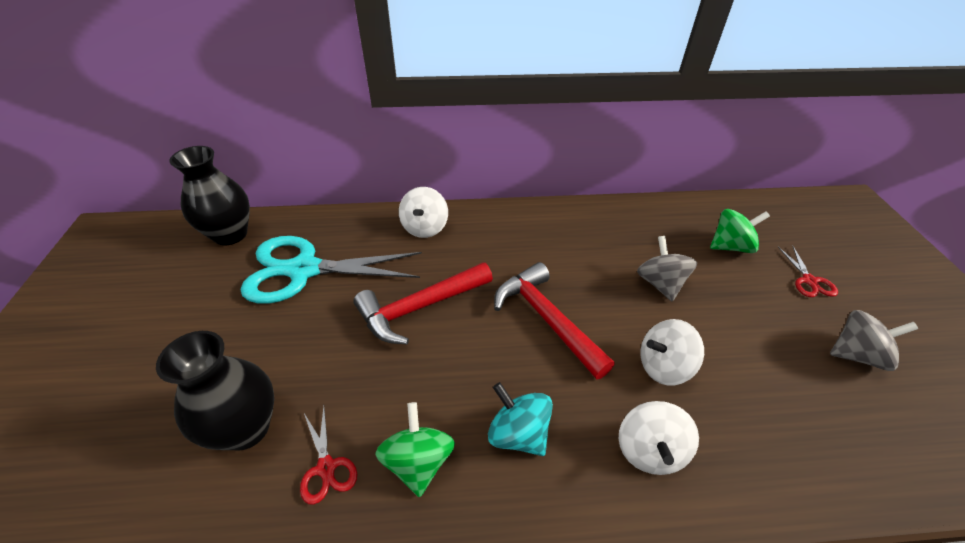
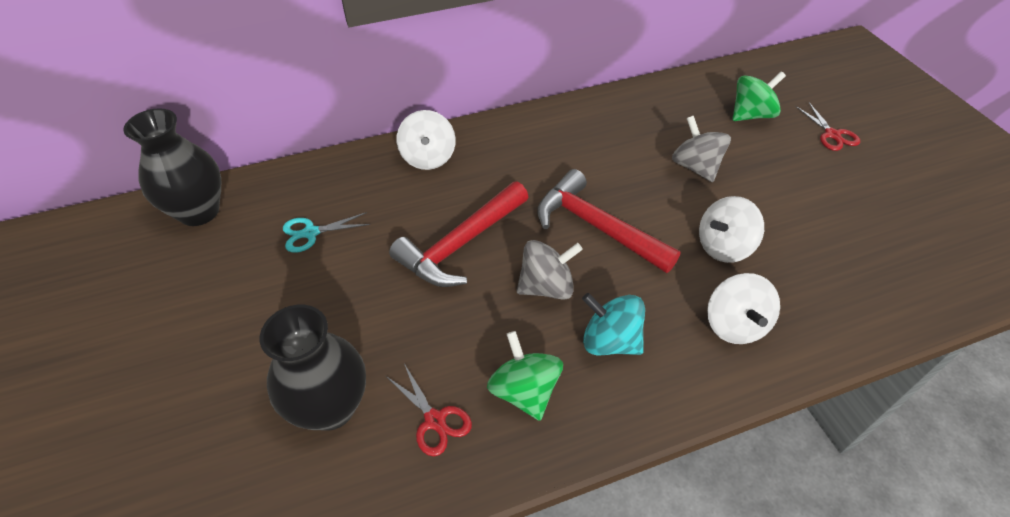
camera: 15 degrees left, 5 degrees up
turquoise scissors [241,236,422,304] -> turquoise scissors [283,212,370,253], size x0.43
grey spinning top [830,310,918,371] -> grey spinning top moved to [517,240,583,300]

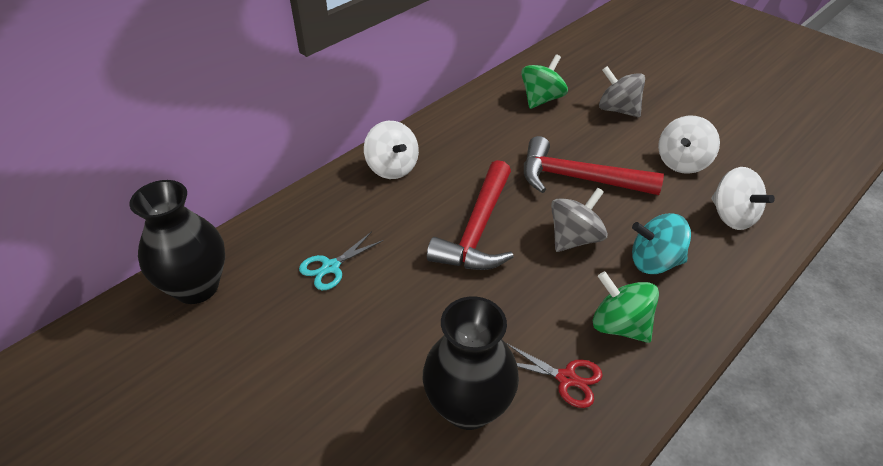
camera: 25 degrees left, 5 degrees down
green spinning top [732,71,786,121] -> green spinning top moved to [521,54,568,109]
red scissors [795,103,860,151] -> none

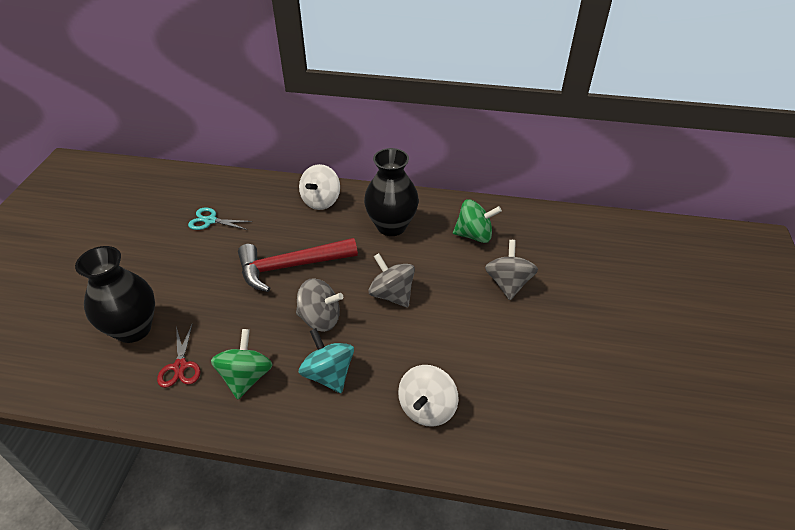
camera: 55 degrees right, 0 degrees up
black vase [129,180,225,304] -> black vase moved to [364,148,419,236]
red hammer [524,136,664,195] -> grey spinning top [368,253,415,307]
white spinning top [658,116,720,174] -> none

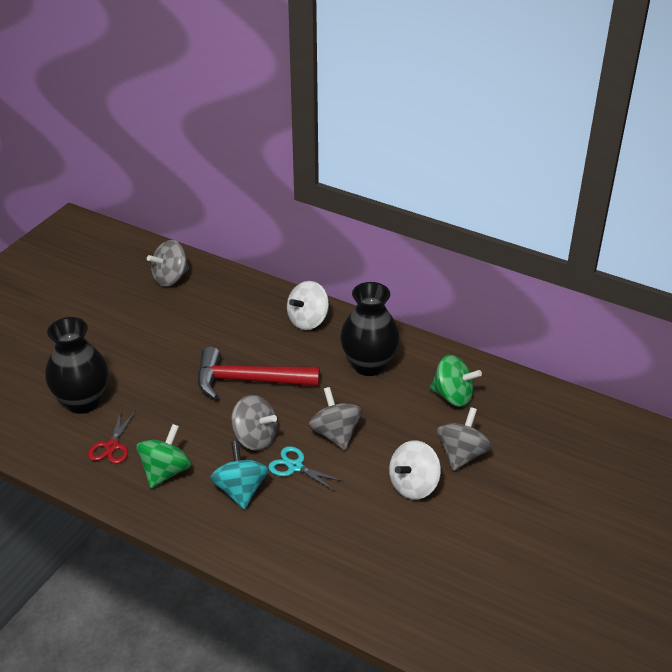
camera: 20 degrees right, 5 degrees down
turquoise scissors [188,207,252,230] -> turquoise scissors moved to [268,446,343,491]
white spinning top [398,365,459,427] -> white spinning top moved to [389,440,441,500]
none -> grey spinning top [147,240,189,286]

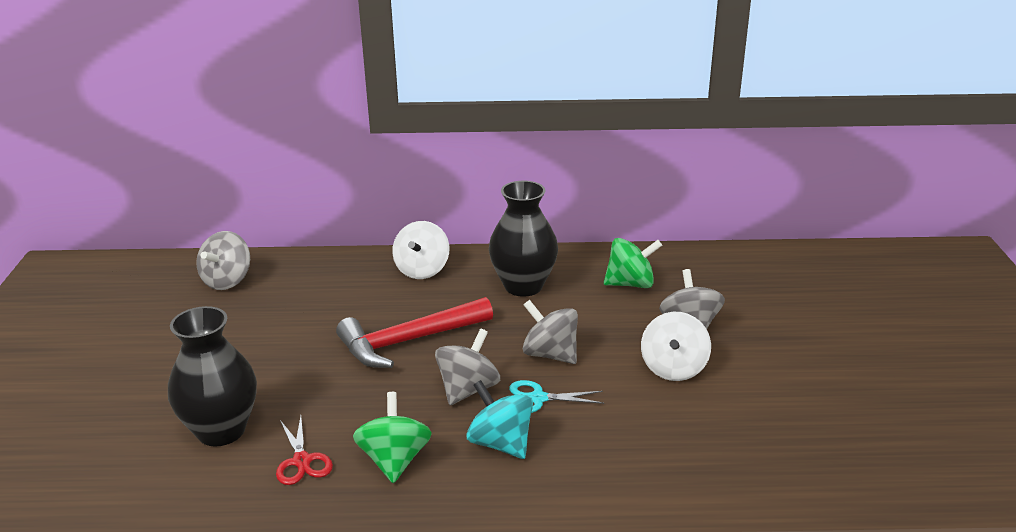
camera: 30 degrees left, 10 degrees down
grey spinning top [231,395,277,451] -> grey spinning top turned 60 degrees counterclockwise [435,329,500,405]

